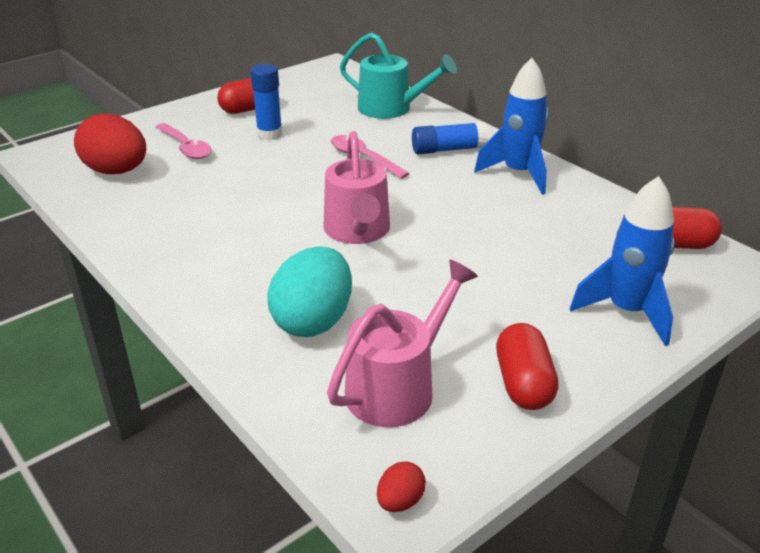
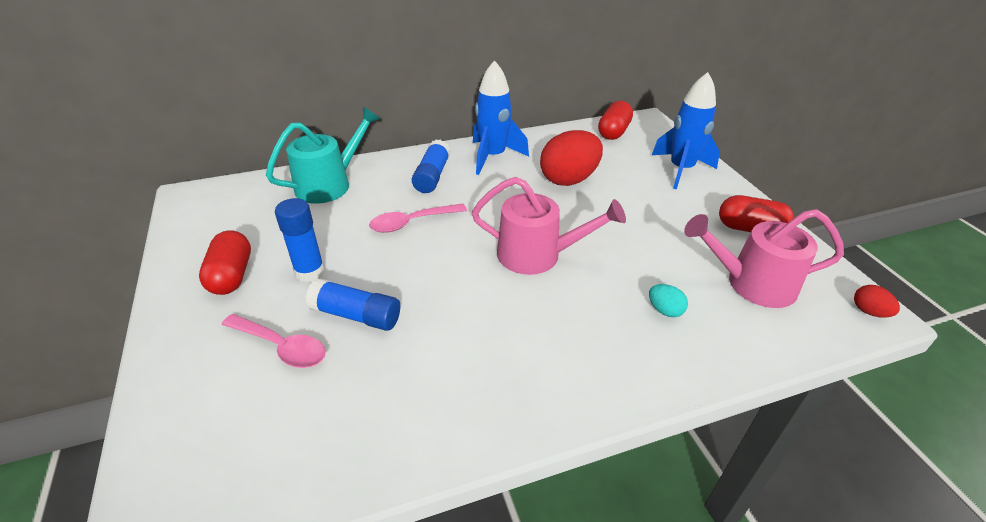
camera: 70 degrees left, 5 degrees up
red egg [74,113,146,174] -> red egg moved to [540,130,603,186]
pink spoon [155,123,212,159] -> pink spoon turned 45 degrees clockwise [221,314,326,368]
turquoise egg [267,246,352,337] -> turquoise egg [649,284,688,317], size x0.44
pink watering can [327,260,478,427] -> pink watering can turned 60 degrees counterclockwise [684,209,844,308]
none -> blue glue stick [306,279,400,331]

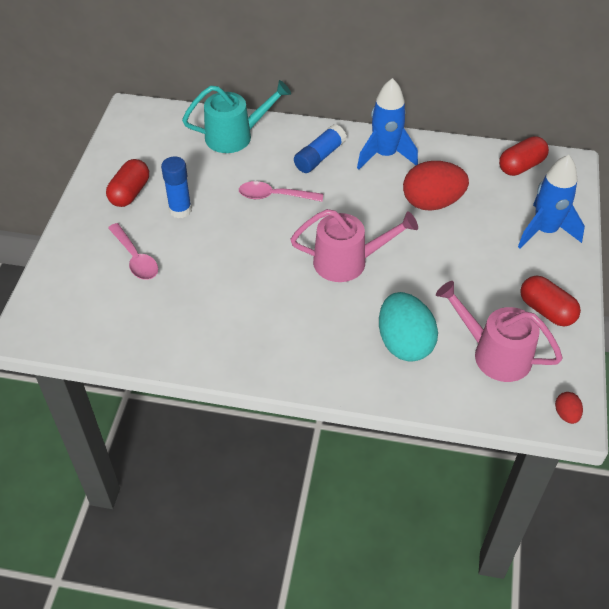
camera: 30 degrees right, 10 degrees up
blue glue stick [306,279,400,331] -> none
pink watering can [472,177,626,275] -> pink watering can turned 45 degrees counterclockwise [290,209,418,282]
turquoise egg [649,284,688,317] -> turquoise egg [379,292,438,362], size x2.27

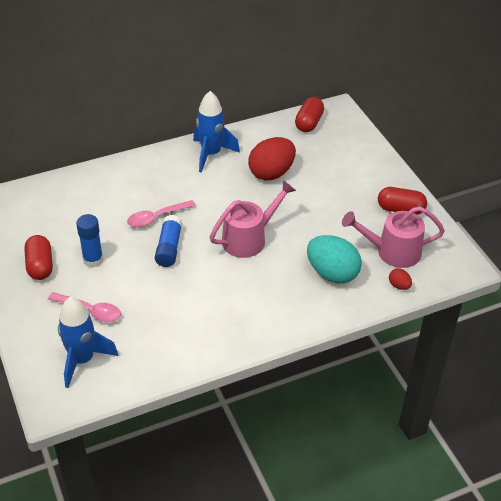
camera: 35 degrees left, 5 degrees down
turquoise watering can [182,80,291,153] -> none
blue glue stick [294,124,347,173] -> blue glue stick moved to [155,215,182,267]
blue rocket [518,155,585,249] -> blue rocket moved to [58,297,119,388]
red egg [555,392,583,424] -> red egg moved to [389,268,412,290]

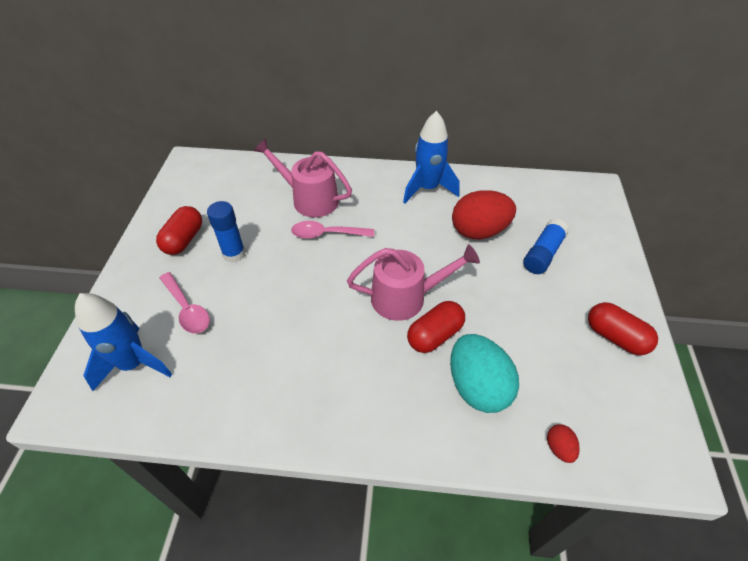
camera: 30 degrees right, 5 degrees up
blue glue stick [155,215,182,267] -> blue glue stick moved to [523,219,569,274]
red capsule [295,97,324,132] -> red capsule moved to [407,301,465,353]
pink watering can [342,206,445,268] -> pink watering can moved to [254,138,352,217]

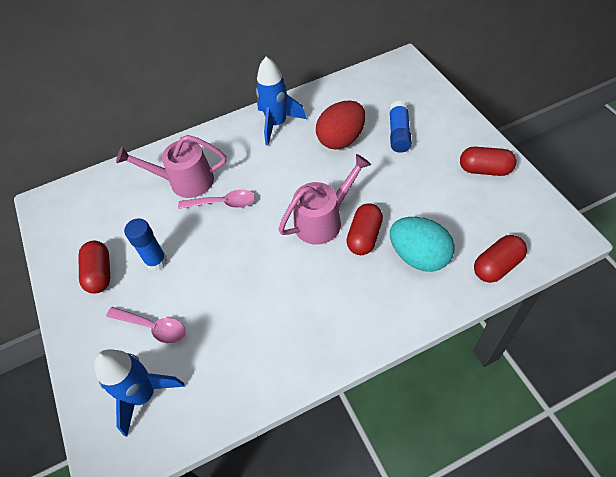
camera: 25 degrees left, 5 degrees up
pink spoon [291,221,374,239] -> pink spoon turned 150 degrees counterclockwise [178,190,255,209]
red egg [547,424,580,463] -> red capsule [474,235,527,283]

